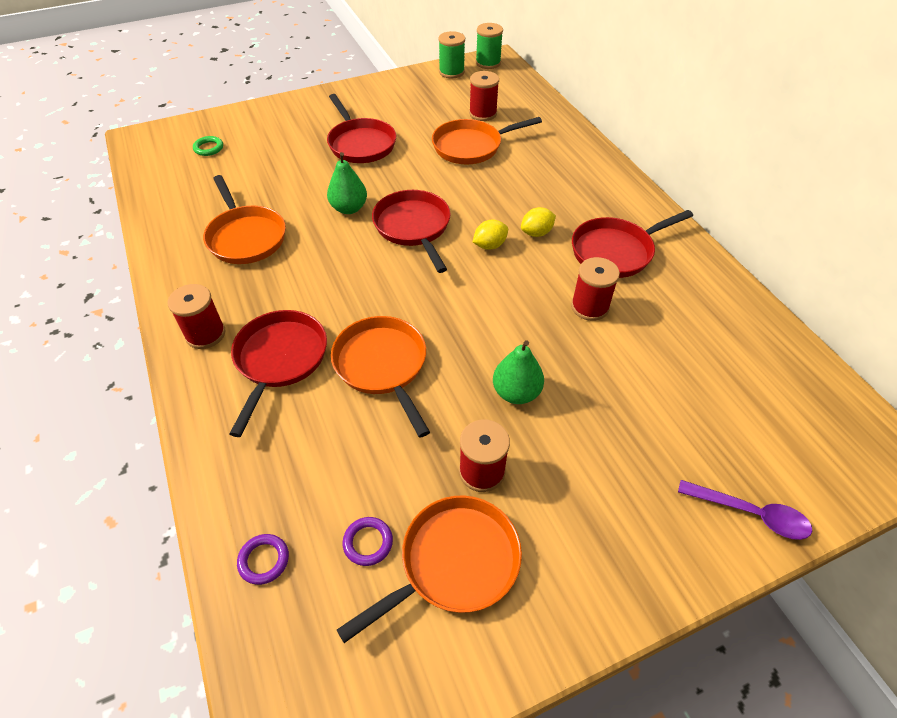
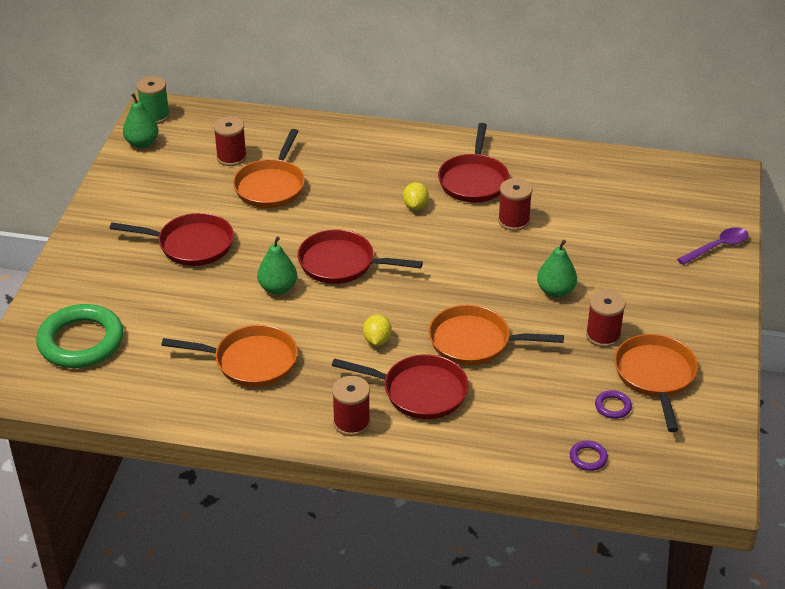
camera: 55 degrees left, 10 degrees down
green ring [193,136,223,156] -> green ring [36,304,124,368], size x2.46
red pan [229,310,327,437] -> red pan turned 150 degrees clockwise [332,354,469,419]
green spool [438,31,465,78] -> green pear [123,93,159,148]
yellow lemon [473,220,508,250] -> yellow lemon moved to [363,314,392,346]

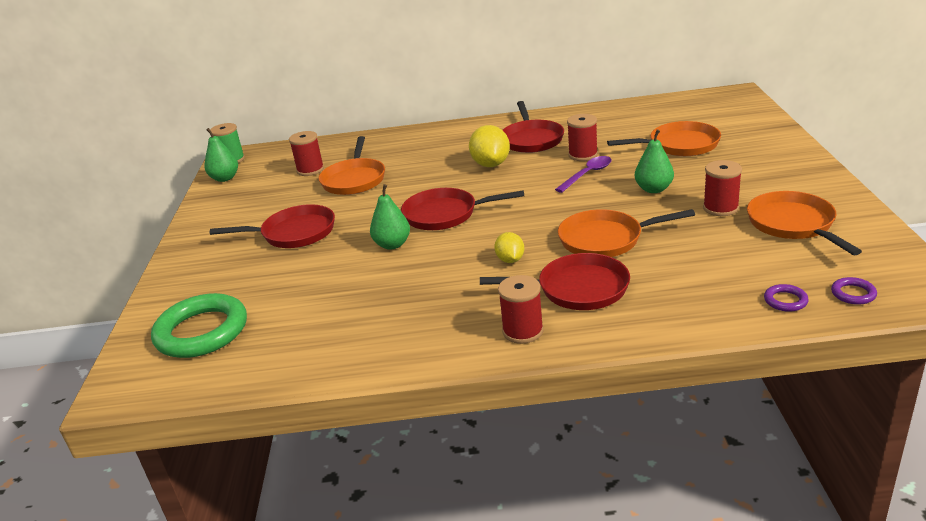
camera: 10 degrees left, 10 degrees down
orange pan [161,325,298,387] -> orange pan moved to [607,121,721,156]
yellow lemon [403,182,429,210] -> yellow lemon [469,125,510,167], size x1.70
purple ring [595,390,632,419] -> purple ring moved to [831,277,877,305]
purple spoon [677,227,748,265] -> purple spoon moved to [555,156,612,193]

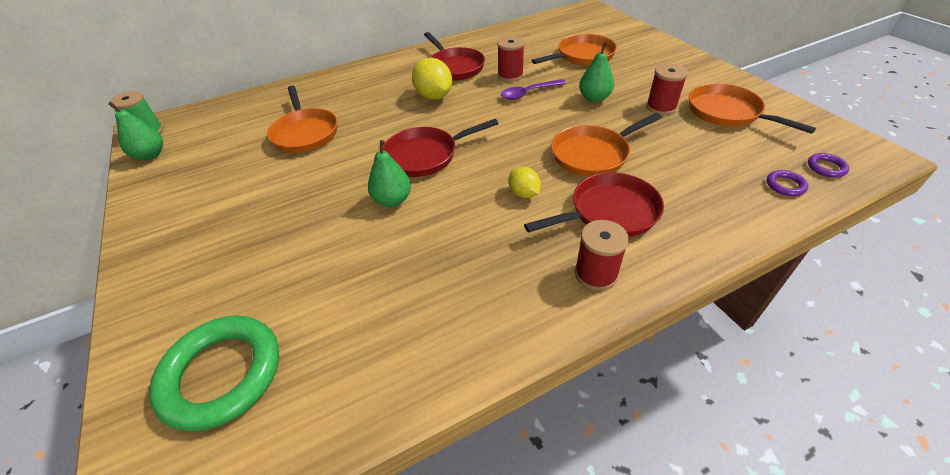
camera: 25 degrees left, 15 degrees up
red pan [210,204,335,248] -> none
red spool [289,131,324,176] -> none
purple spoon [555,156,612,193] -> purple spoon turned 135 degrees counterclockwise [501,79,566,100]

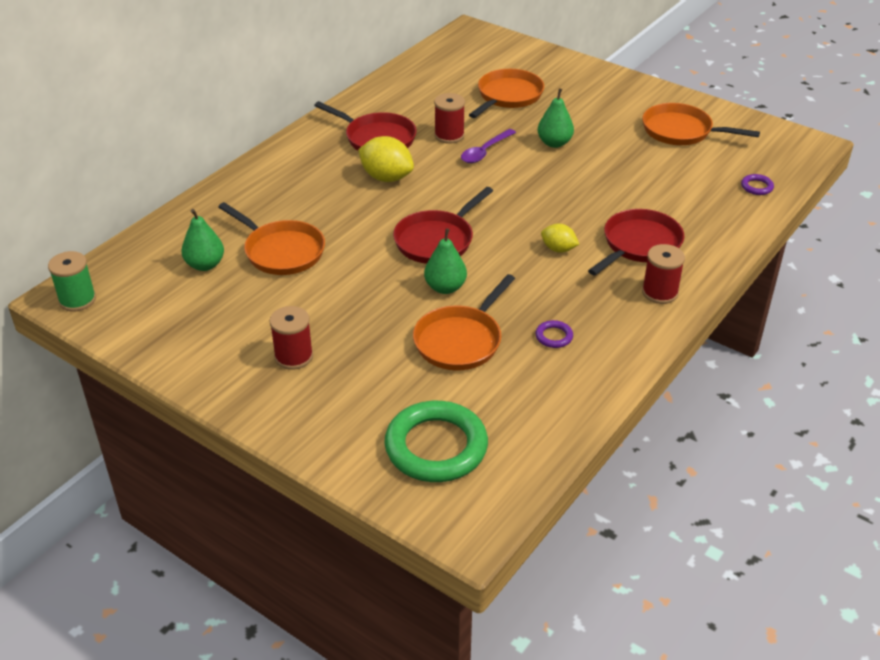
camera: 30 degrees left, 5 degrees down
green pear [108,102,163,160] -> green pear moved to [182,209,224,271]
orange pan [551,113,662,177] -> orange pan moved to [413,274,515,370]
red spool [646,64,688,115] -> red spool moved to [269,306,313,370]
purple ring [808,153,849,178] -> purple ring moved to [535,320,573,348]

